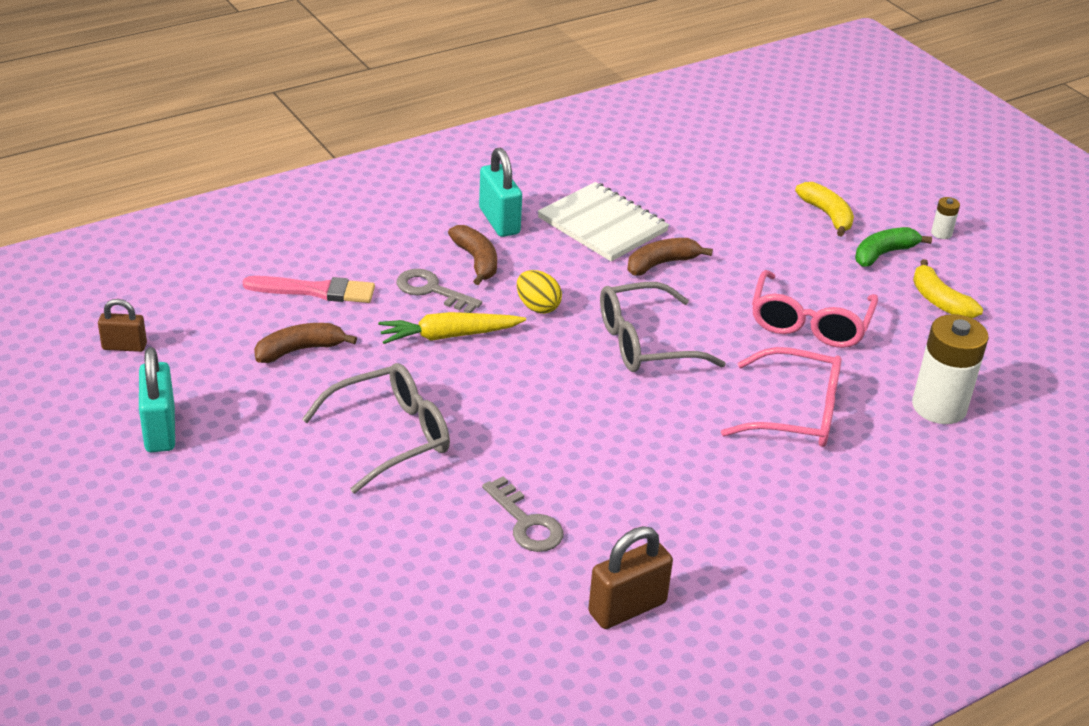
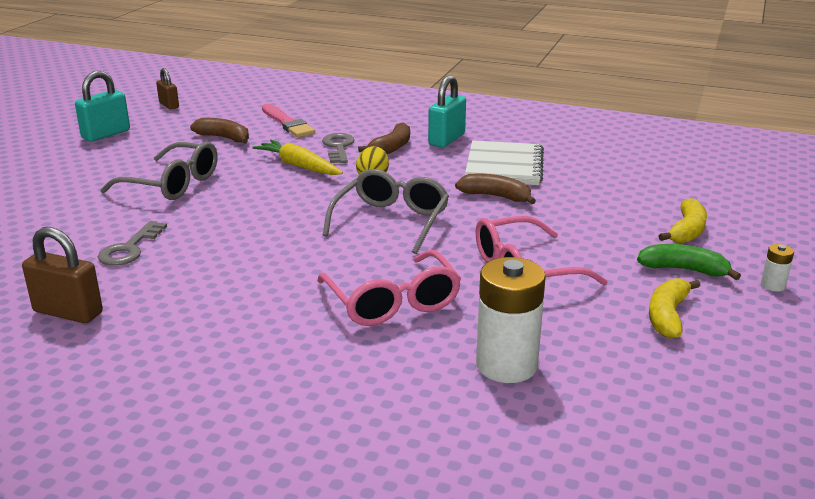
camera: 55 degrees right, 10 degrees down
grey glasses [600,282,726,372] -> grey glasses turned 75 degrees clockwise [323,169,449,254]

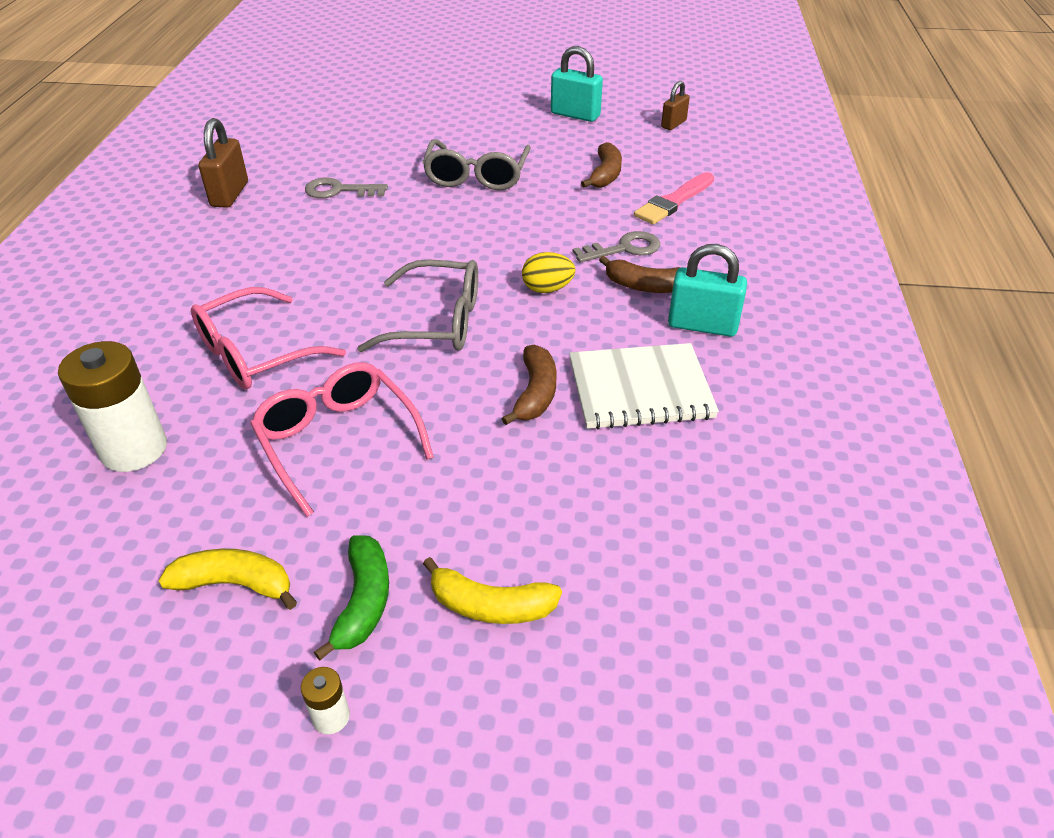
camera: 75 degrees right, 15 degrees up
yellow carrot [252,140,343,175] -> none

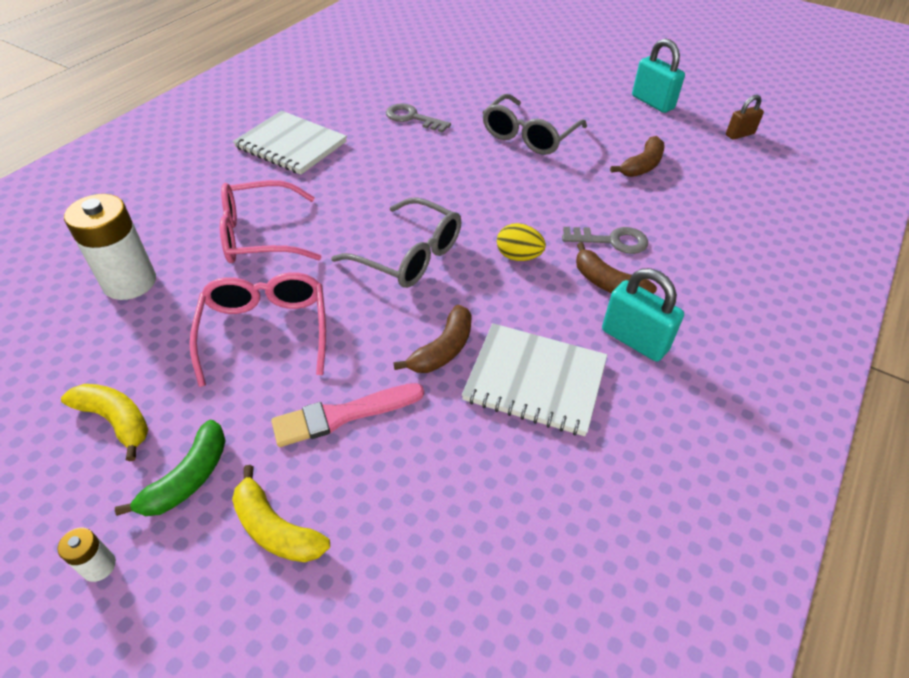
camera: 25 degrees right, 5 degrees up
brown padlock [199,118,248,208] -> none
pink brush [634,172,714,224] -> pink brush moved to [271,383,424,447]
none -> white notebook [233,111,347,175]

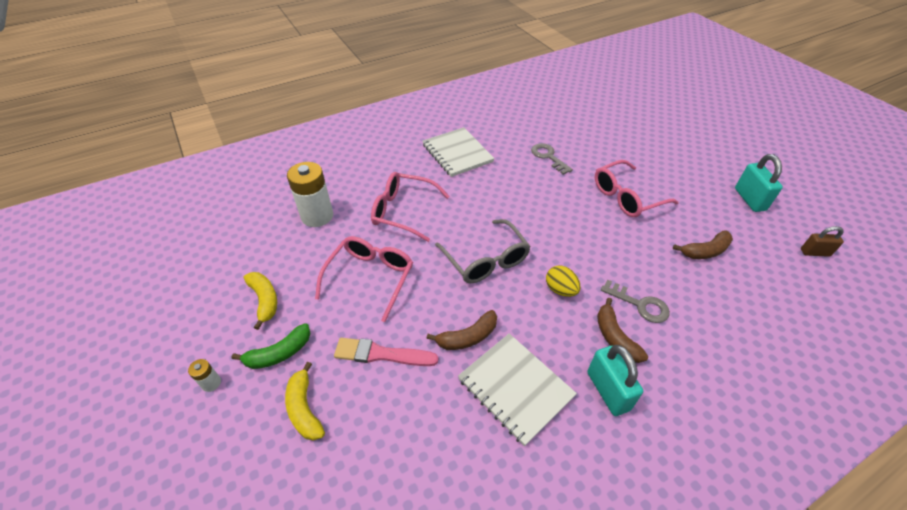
camera: 30 degrees right, 0 degrees up
grey glasses [482,94,587,155] -> pink glasses [595,160,679,217]

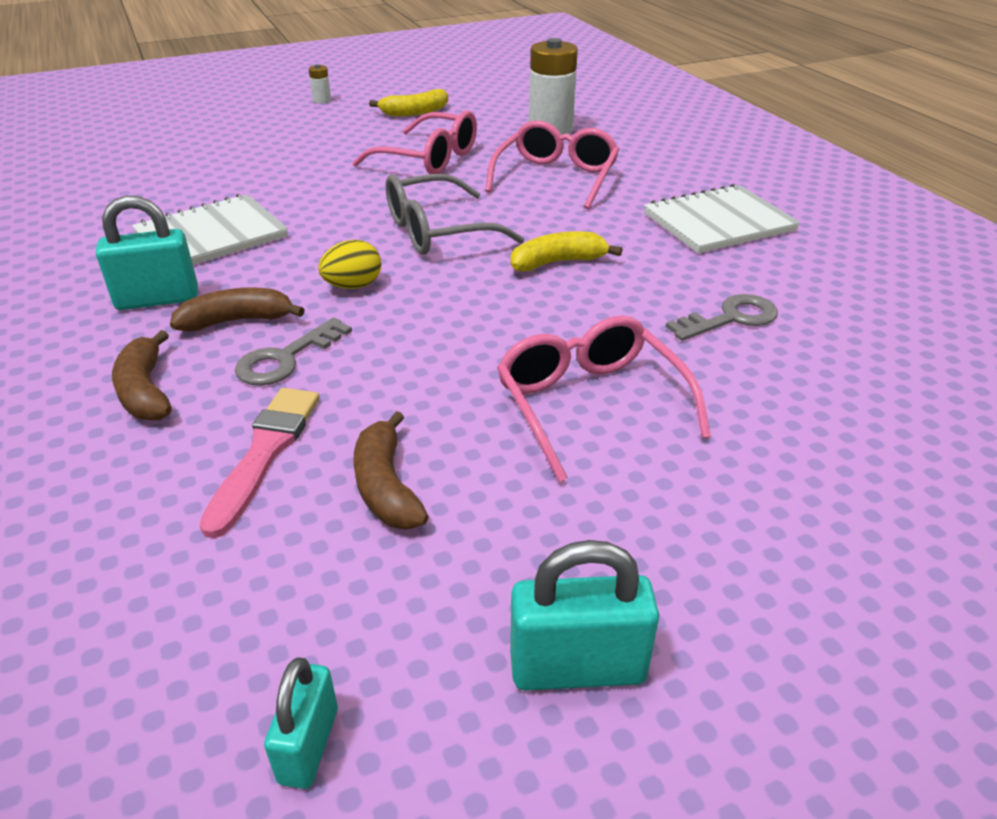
camera: 95 degrees right, 10 degrees down
green banana [232,323,310,369] -> none
yellow banana [285,362,325,441] -> yellow banana moved to [511,231,622,271]
pink brush [334,338,438,366] -> pink brush moved to [199,388,320,538]
brown banana [426,310,497,350] -> brown banana moved to [112,330,172,420]
brown padlock [801,226,844,257] -> turquoise padlock [264,657,338,789]

